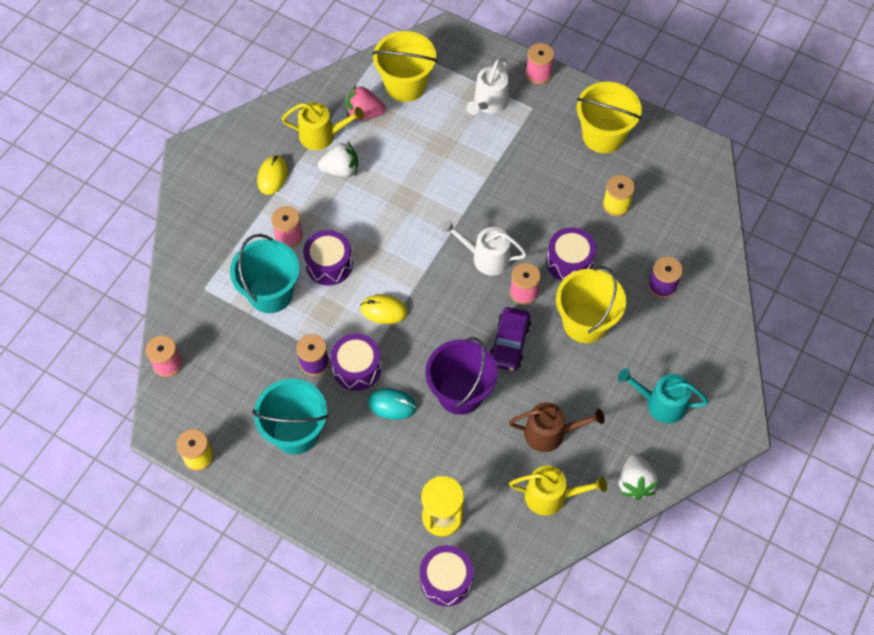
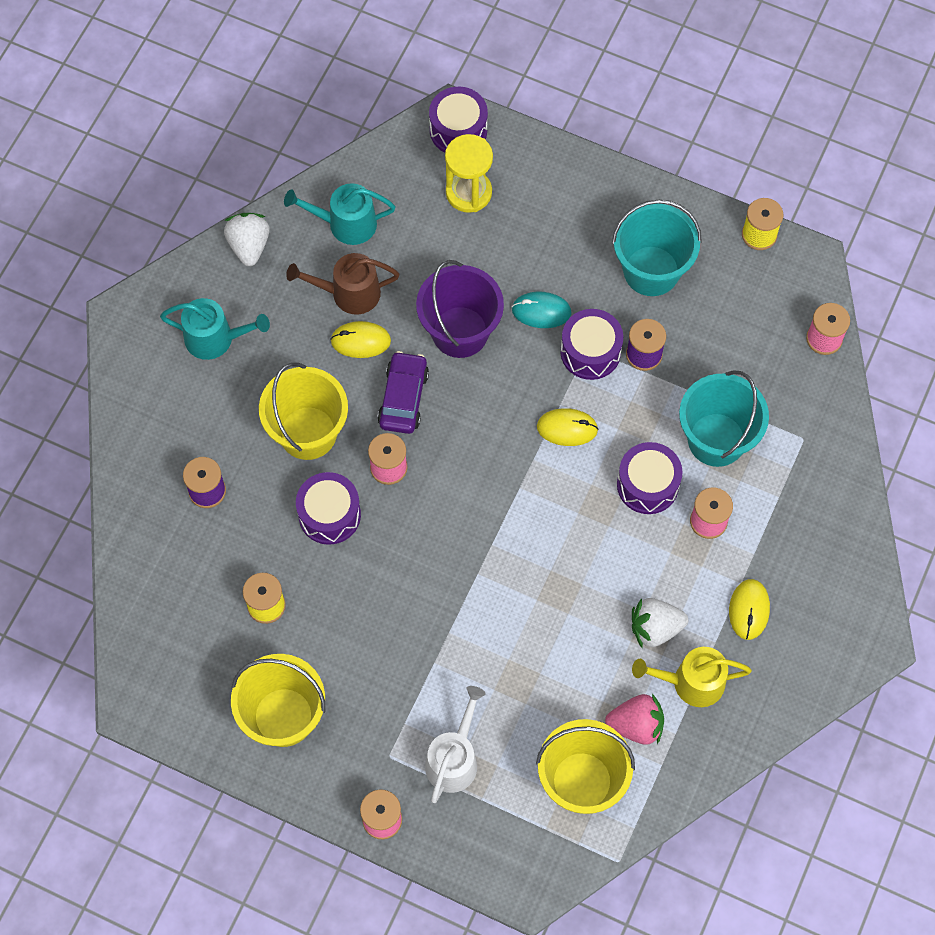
camera: 175 degrees right, 5 degrees up
white watering can [442,219,527,276] -> none
yellow watering can [509,466,607,516] -> turquoise watering can [284,183,395,245]
none -> yellow mouse [330,321,391,358]

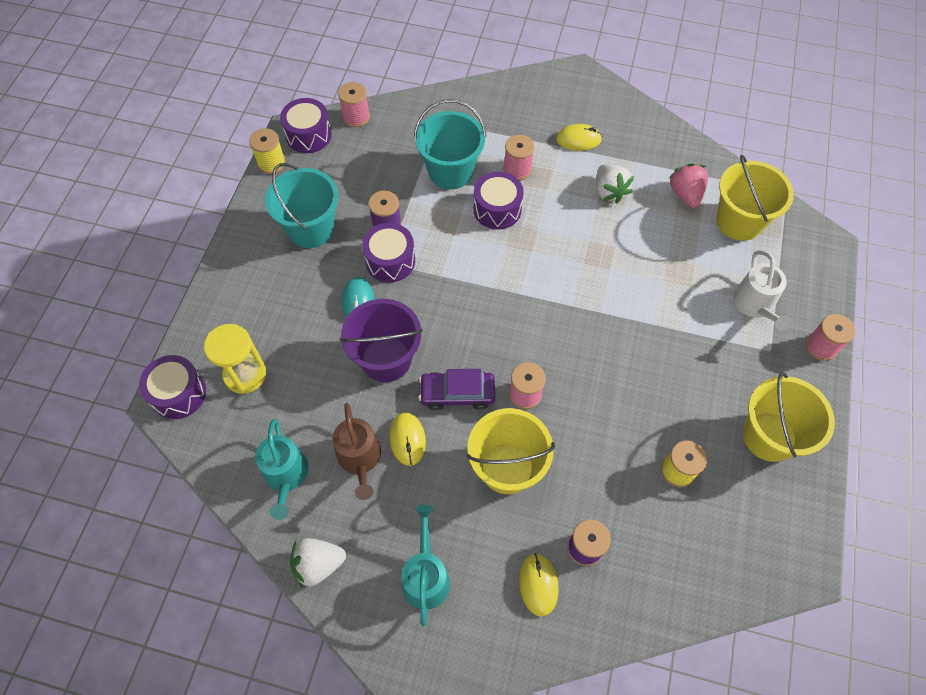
camera: 100 degrees left, 5 degrees down
purple drum [296,472,361,545] -> purple drum moved to [280,98,332,153]
white watering can [425,686,486,803] -> white watering can turned 105 degrees counterclockwise [733,250,792,331]
yellow mouse [537,408,598,446] -> yellow mouse moved to [519,553,559,617]
yellow watering can [632,647,752,707] -> none

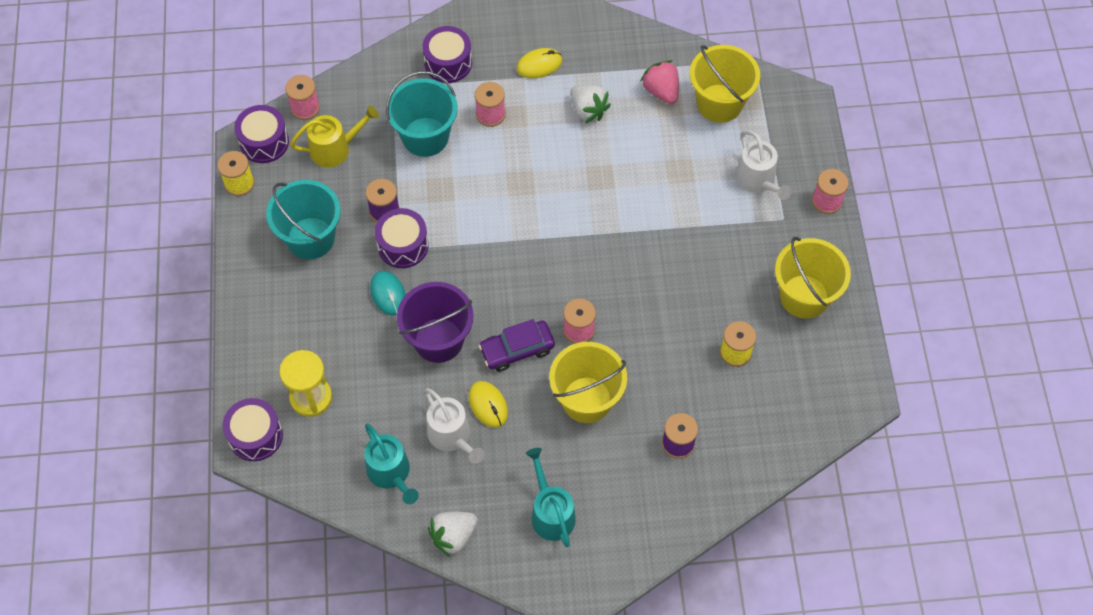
camera: 20 degrees left, 0 degrees up
brown watering can [333,403,381,500] -> white watering can [424,388,485,464]
purple drum [473,172,524,230] -> purple drum moved to [422,26,472,83]
yellow mouse [519,553,559,617] -> none
none -> yellow watering can [290,106,379,168]

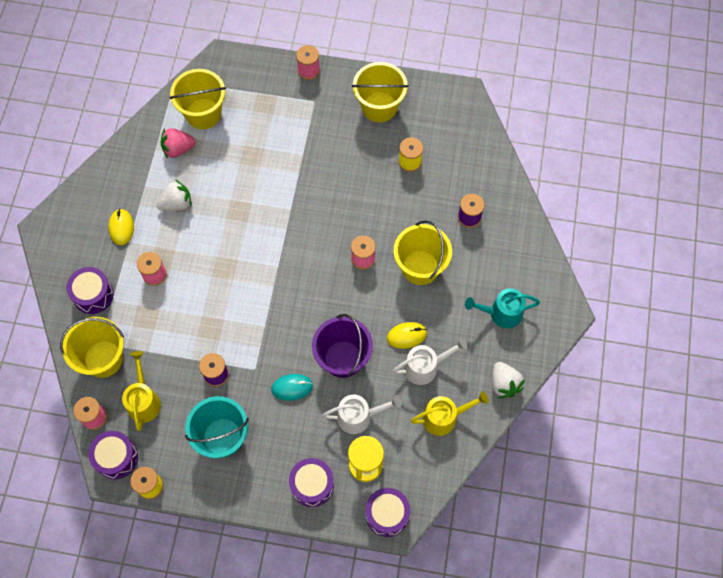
camera: 75 degrees left, 5 degrees up
turquoise watering can [364,424,419,504] -> yellow watering can [411,391,489,436]
purple drum [375,208,429,268] -> purple drum moved to [289,458,334,507]
turquoise bucket [386,71,458,157] -> none
purple car [479,319,555,372] -> none
white watering can [735,130,792,200] -> white watering can moved to [322,395,402,434]
none -> yellow bucket [60,317,124,378]

